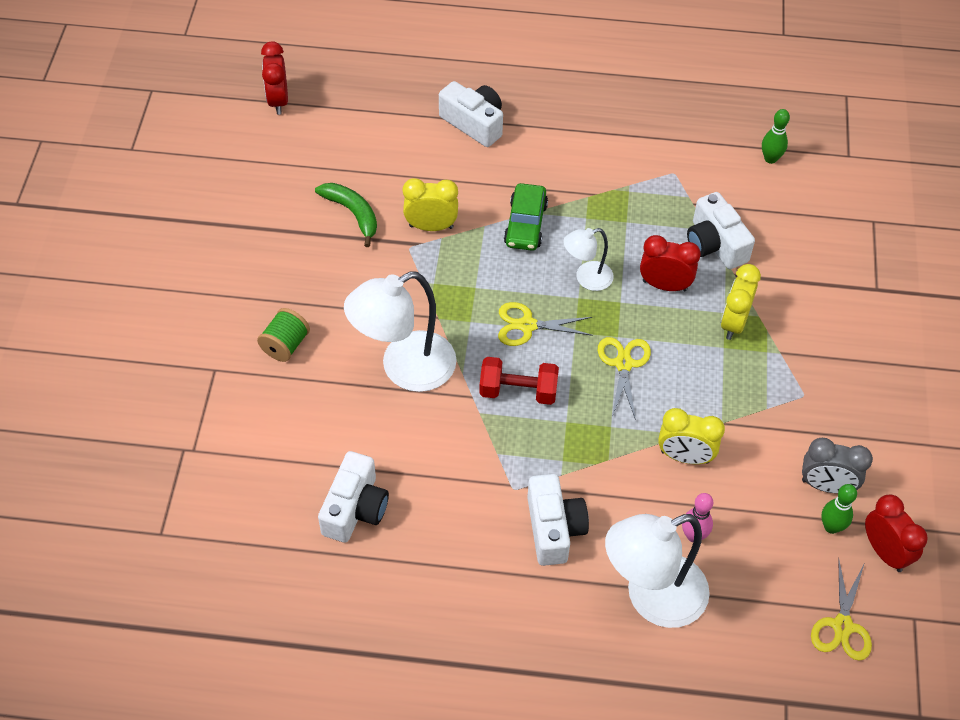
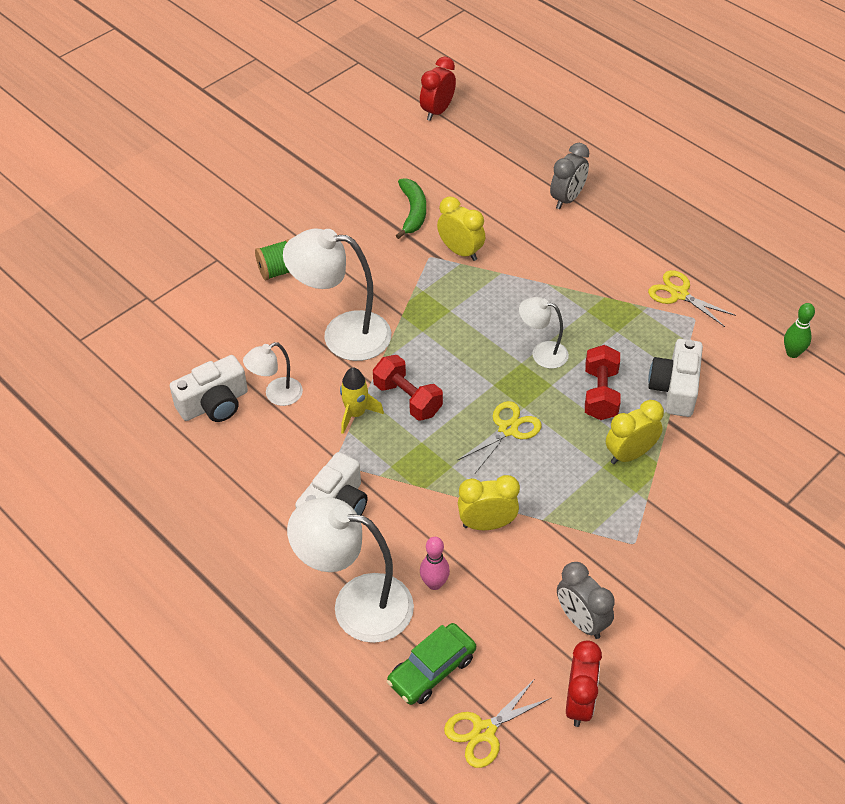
camera: 40 degrees right, 5 degrees down
white camera [439,81,503,147] -> grey clock [550,143,589,209]
yellow scissors [498,302,593,346] -> yellow scissors moved to [648,270,736,327]
green car [504,183,548,251] -> green car moved to [387,623,476,705]
red clock [640,235,701,291] -> red dumbbell [585,345,621,420]
yellow clock [658,408,725,464] -> yellow clock turned 120 degrees clockwise [458,475,520,530]
green bowling pin [822,484,857,534] -> none
none -> white lamp [243,342,303,406]
none -> yellow rocket [340,368,384,434]

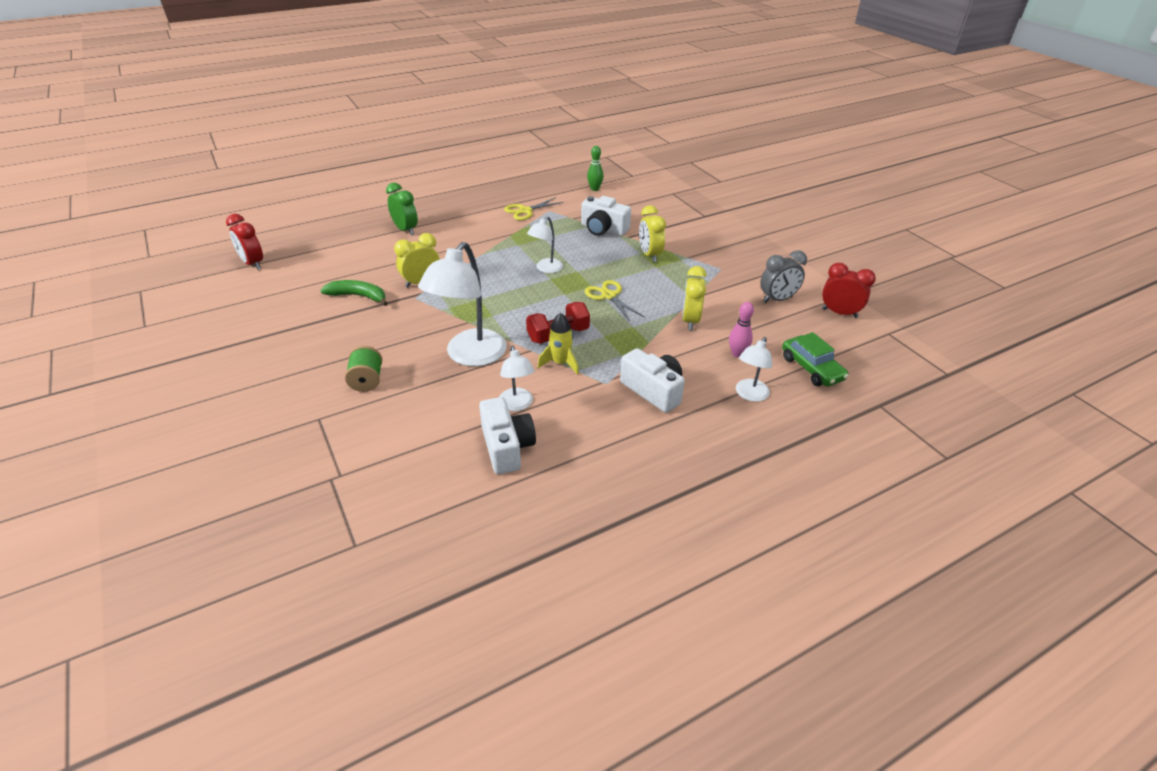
camera: 75 degrees left, 10 degrees down
white lamp [287,497,414,643] -> white lamp [736,337,772,402], size x0.53
yellow scissors [444,680,551,768] -> none
grey clock [550,143,589,209] -> green clock [386,183,418,235]
red dumbbell [585,345,621,420] -> none

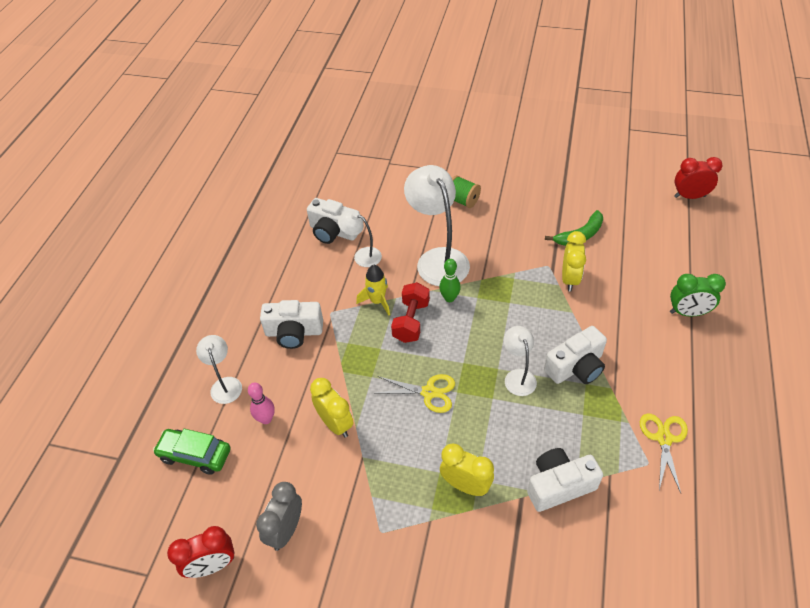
camera: 135 degrees right, 10 degrees up
green bowling pin [587,146,604,191] -> green bowling pin moved to [439,259,461,302]
none -> white camera [544,326,607,384]

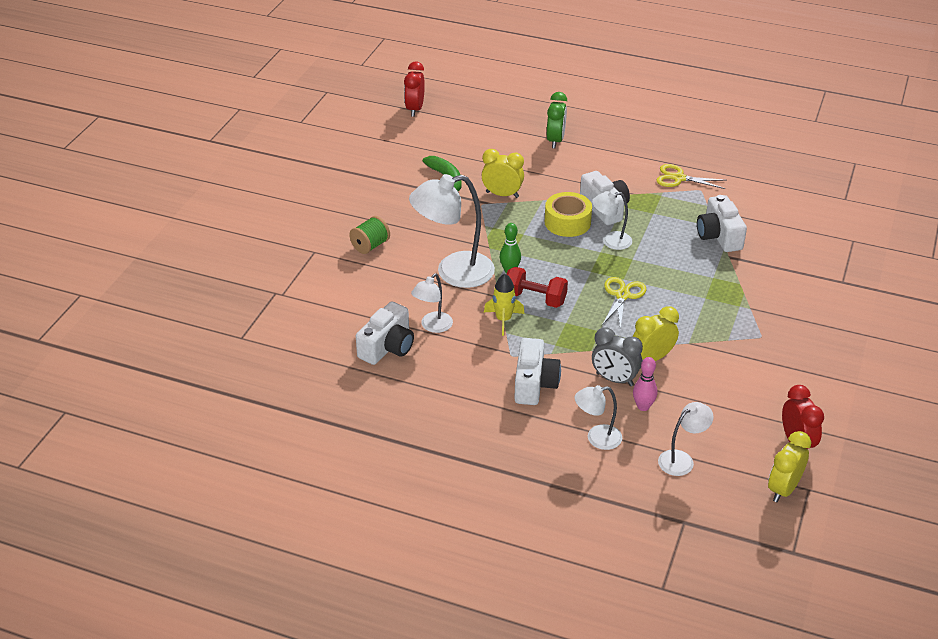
camera: 85 degrees left, 10 degrees down
green car [153,429,231,475] -> white lamp [658,402,713,476]
grey clock [256,482,302,551] -> grey clock moved to [592,328,643,386]
yellow clock [440,444,494,496] -> yellow clock moved to [768,431,811,502]
none -> yellow tape [545,192,592,237]

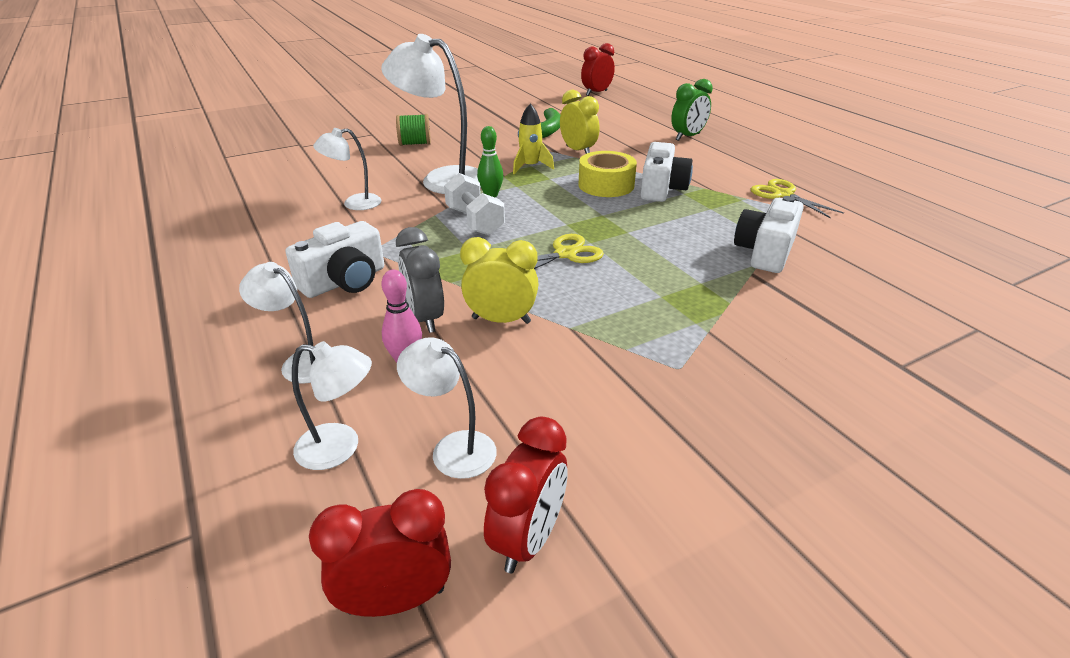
camera: 40 degrees right, 5 degrees down
white camera [356,301,414,365] -> none
yellow rocket [484,273,525,336] -> yellow rocket moved to [513,104,554,174]
red dumbbell [507,267,568,308] -> white dumbbell [444,173,505,235]
white lamp [592,191,632,250] -> white lamp moved to [397,337,497,479]
yellow clock [768,431,811,502] -> red clock [309,489,451,617]

